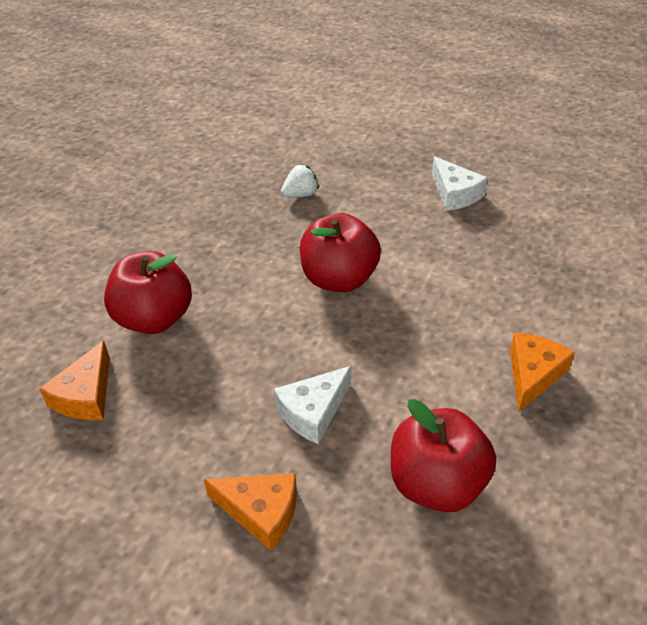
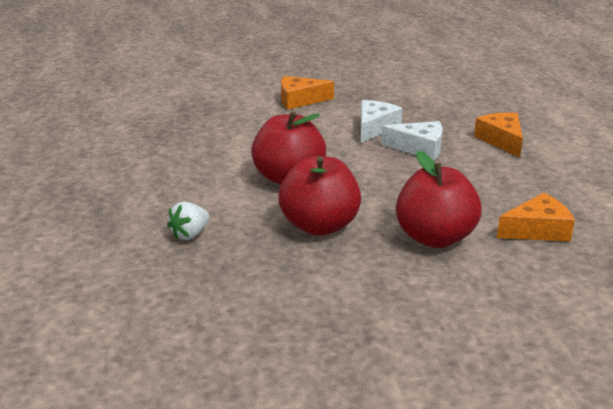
camera: 125 degrees left, 15 degrees down
white strawberry [281,164,319,198] -> white strawberry turned 75 degrees counterclockwise [167,201,209,240]
red apple [391,399,496,512] -> red apple moved to [278,156,361,236]
white cheese [432,156,488,211] -> white cheese moved to [361,100,403,143]

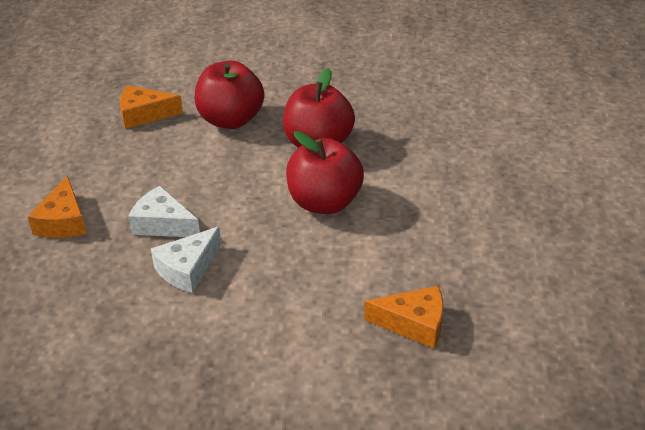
camera: 165 degrees left, 10 degrees up
white strawberry [167,201,209,240] -> none
orange cheese [281,76,334,110] -> orange cheese moved to [364,286,443,348]

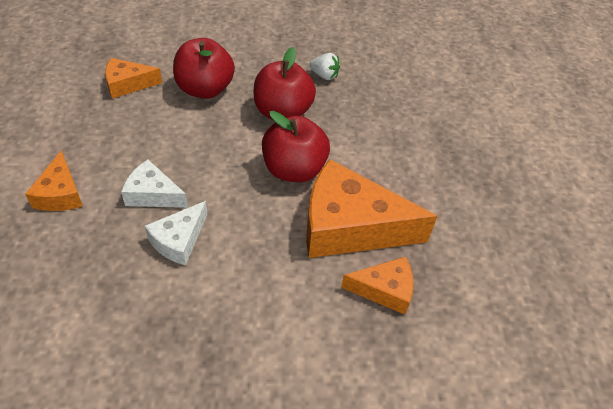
camera: 10 degrees left, 10 degrees up
none -> orange cheese [306,159,438,258]
none -> white strawberry [309,53,340,80]

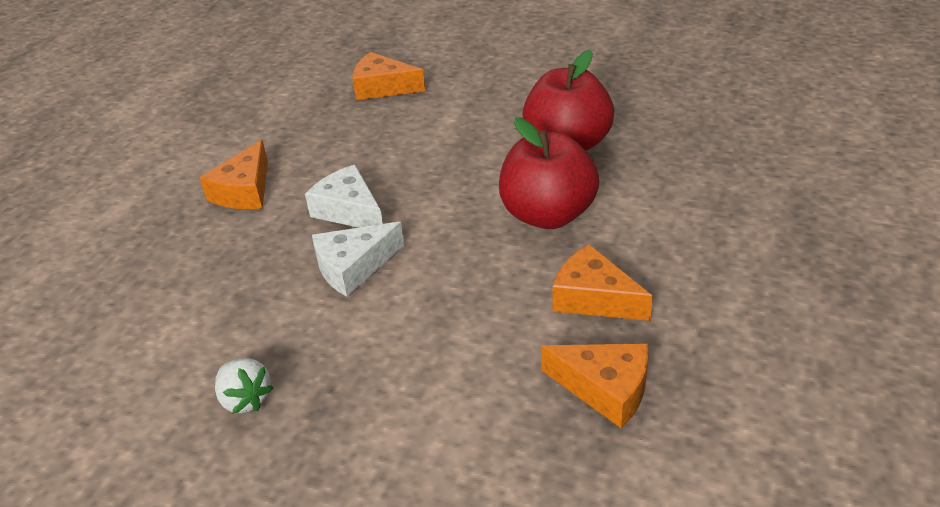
camera: 30 degrees right, 10 degrees down
red apple [173,38,235,99] -> none
orange cheese [306,159,438,258] -> orange cheese [552,244,653,321], size x0.52
white strawberry [309,53,340,80] -> white strawberry moved to [215,358,273,414]

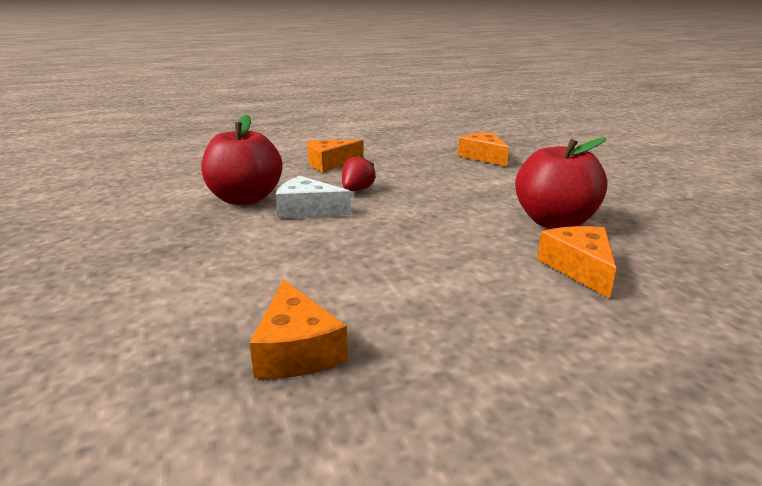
camera: 45 degrees right, 15 degrees down
white strawberry [215,358,273,414] -> none
white cheese [305,165,383,228] -> red strawberry [342,155,376,191]
red apple [499,117,600,229] -> red apple moved to [201,115,283,205]
orange cheese [552,244,653,321] -> orange cheese moved to [537,226,616,299]

